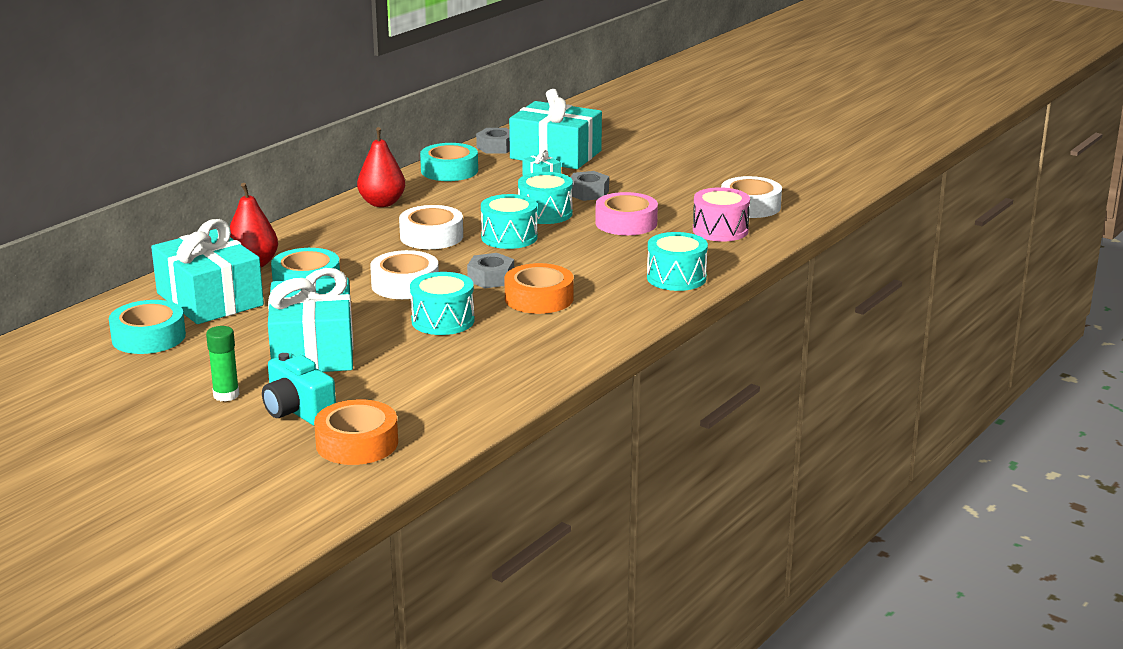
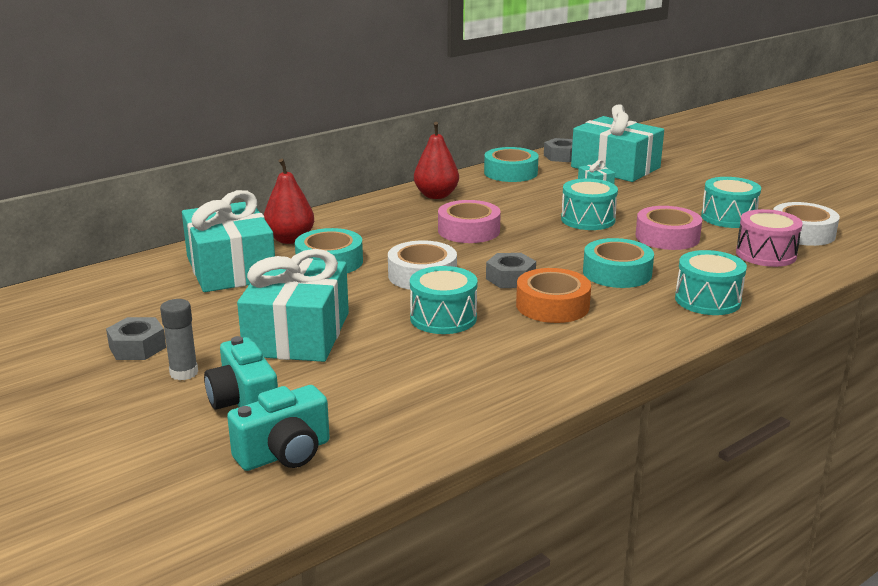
camera: 15 degrees right, 0 degrees up
turquoise tape [109,300,186,354] -> turquoise tape moved to [583,238,654,288]
green glue stick [206,326,240,402] -> grey glue stick [160,299,198,380]
orange tape [314,399,398,465] -> turquoise camera [227,385,330,471]
white tape [399,205,463,249] -> pink tape [438,200,501,243]
turquoise drum [481,194,538,249] -> turquoise drum moved to [701,177,761,228]
grey nut [570,171,609,201] -> grey nut moved to [106,317,166,360]

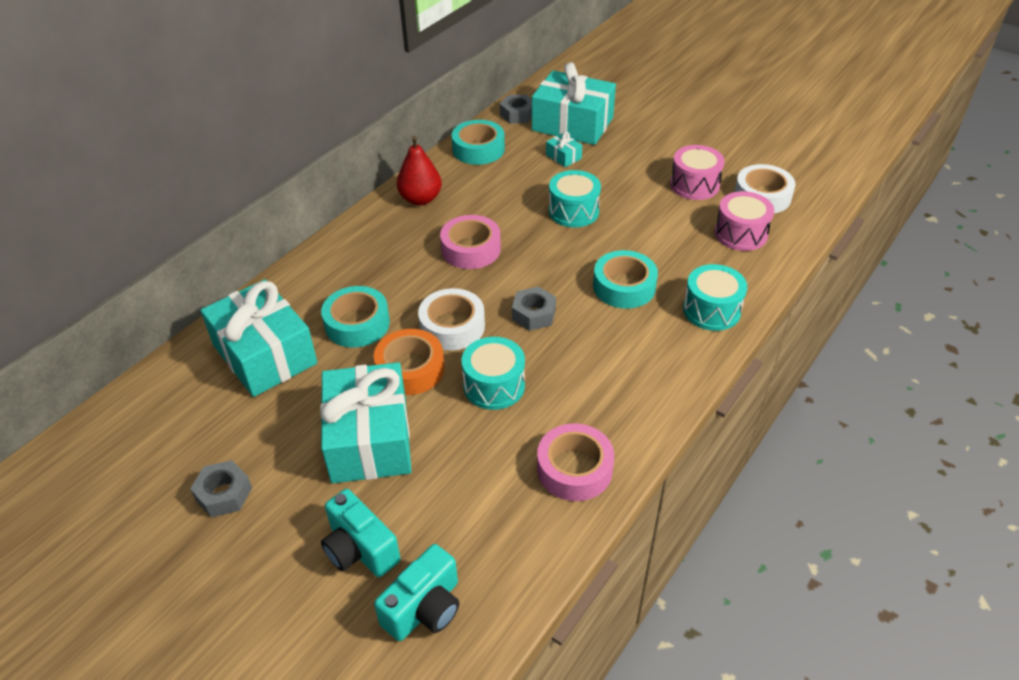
camera: 15 degrees left, 20 degrees up
grey glue stick [160,299,198,380] -> none
red pear [264,159,314,244] -> none
orange tape [516,268,591,323] -> orange tape moved to [374,329,444,395]
pink tape [636,206,702,250] -> pink tape moved to [537,423,614,501]
turquoise drum [701,177,761,228] -> pink drum [670,145,725,200]

